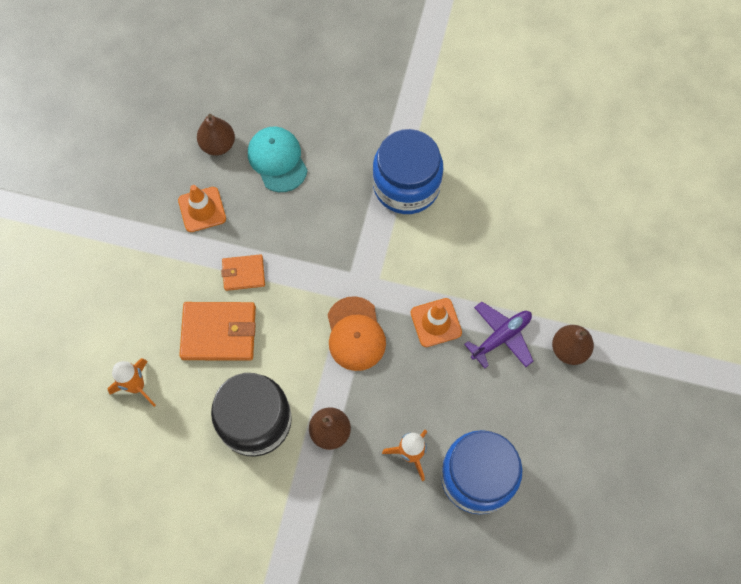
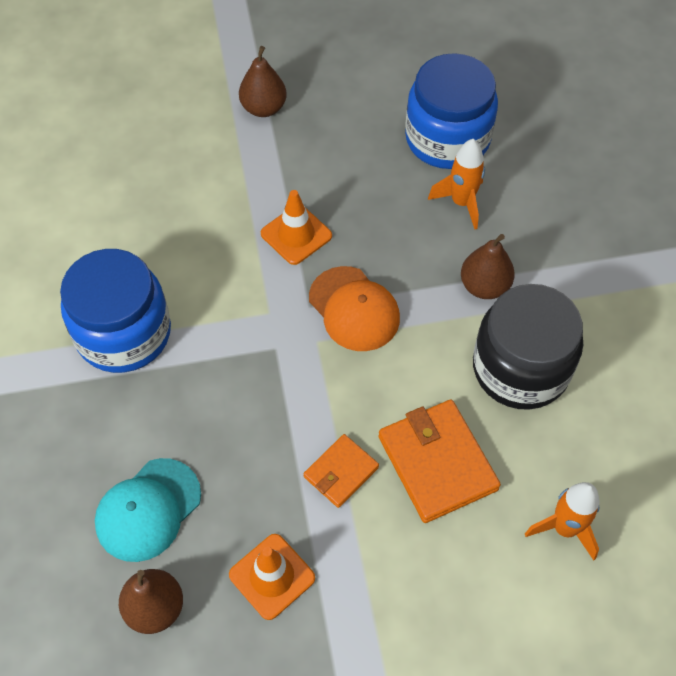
camera: 115 degrees left, 10 degrees down
orange wallet [221,254,265,291] -> orange wallet turned 75 degrees clockwise [303,434,379,508]
orange cap [327,296,386,371] -> orange cap turned 90 degrees clockwise [309,266,400,351]
purple plane [464,302,533,368] -> none

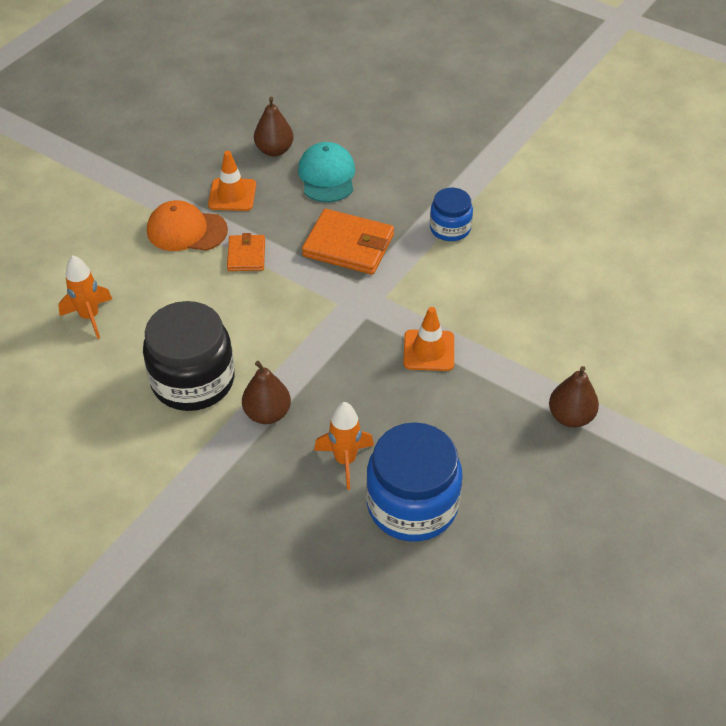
camera: 135 degrees right, 10 degrees down
blue jar [60,249,171,373] -> blue jar [430,188,473,241], size x0.55
orange cap [309,266,400,351] -> orange cap moved to [147,200,228,251]
orange wallet [378,400,501,523] -> orange wallet moved to [302,209,394,275]

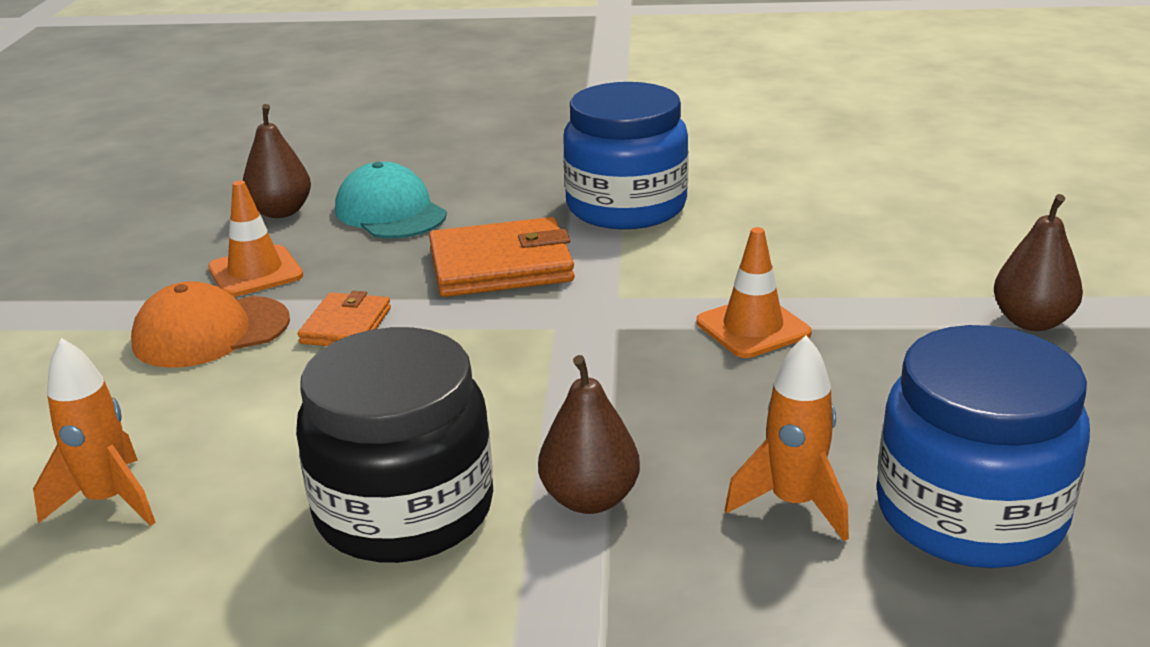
camera: 30 degrees left, 20 degrees down
orange wallet [227,233,265,271] -> orange wallet turned 45 degrees clockwise [298,291,391,346]
blue jar [430,188,473,241] -> blue jar [563,82,689,229], size x1.80

